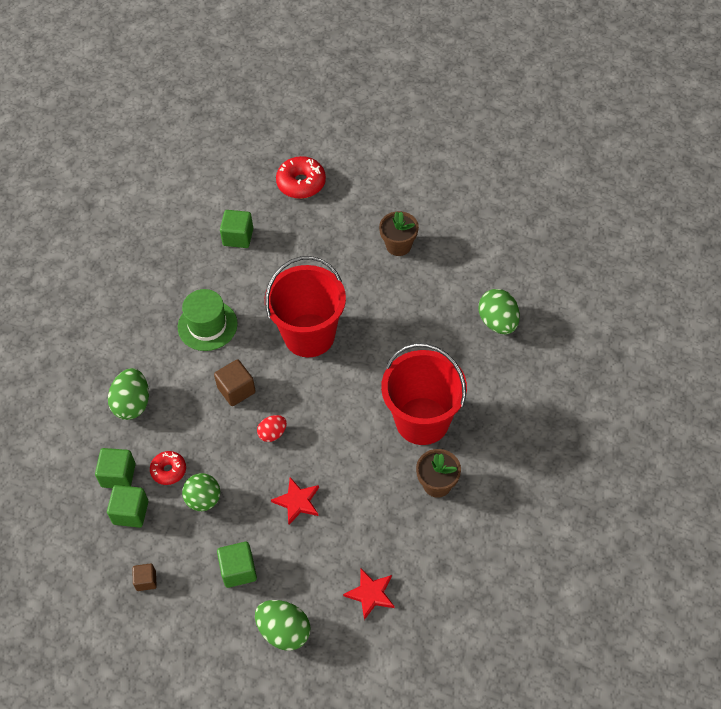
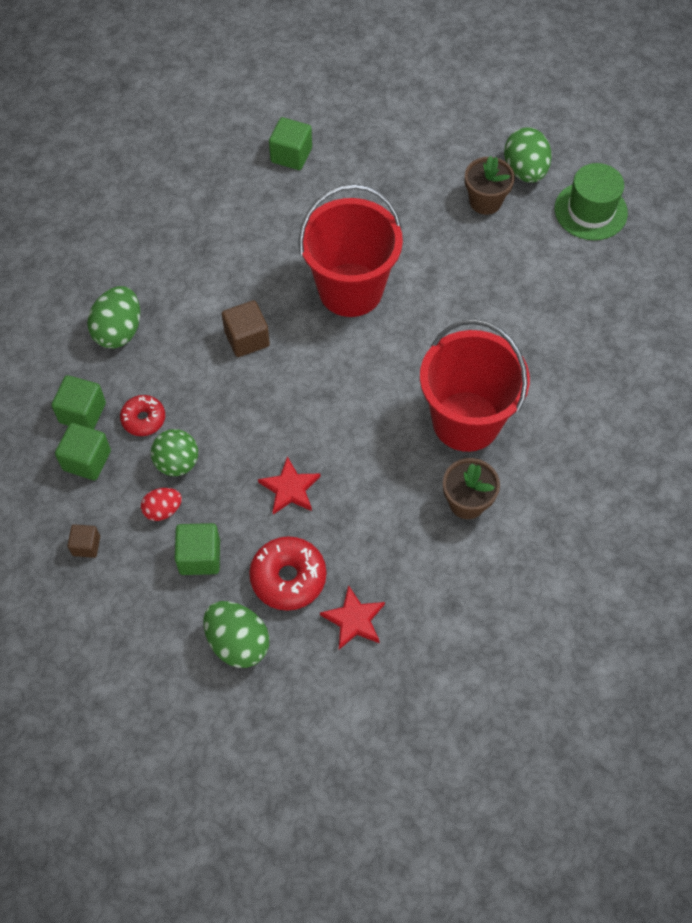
camera: 10 degrees right, 5 degrees up
green hat [178,289,238,351] -> green hat moved to [555,163,628,240]
red egg [257,415,287,442] -> red egg moved to [141,488,182,521]
red donut [276,156,326,199] -> red donut moved to [249,536,326,611]
green egg [478,289,520,334] -> green egg moved to [504,127,552,183]

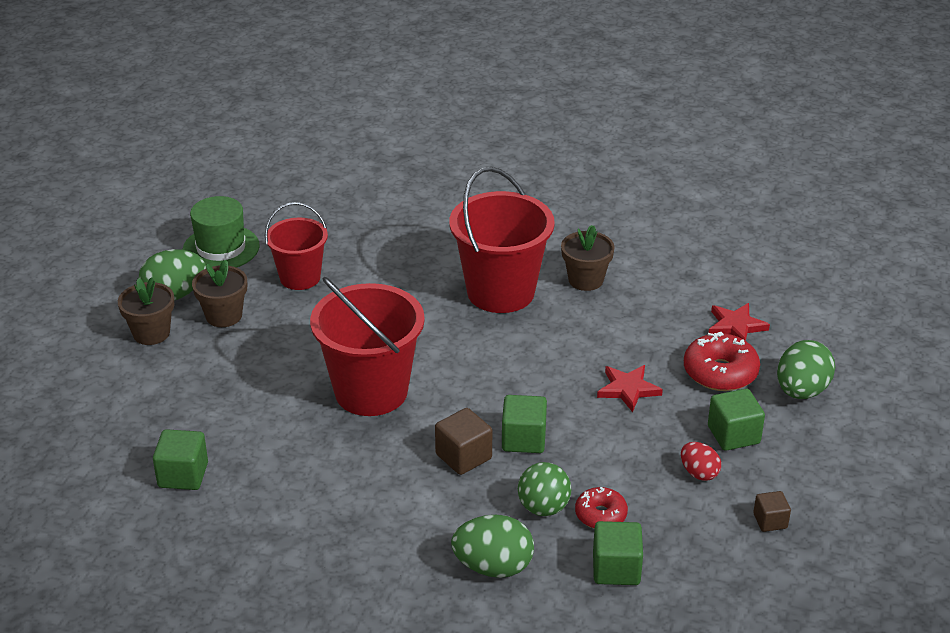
camera: 105 degrees left, 25 degrees down
green cube [55,423,111,480] -> green cube moved to [502,395,547,453]
green ball [151,429,198,476] -> green ball moved to [518,462,572,516]
none -> brown flower pot [118,277,174,345]
none -> red bucket [265,202,328,290]

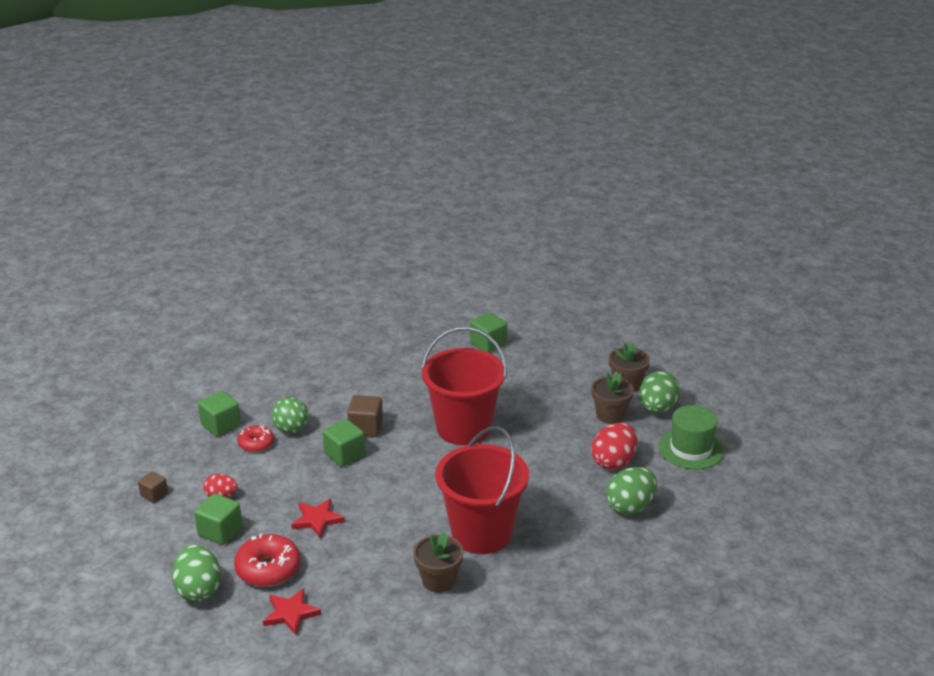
camera: 135 degrees right, 5 degrees down
red bucket [265,202,328,290] -> red egg [591,423,637,470]
green egg [451,515,534,578] -> green egg moved to [606,467,657,515]

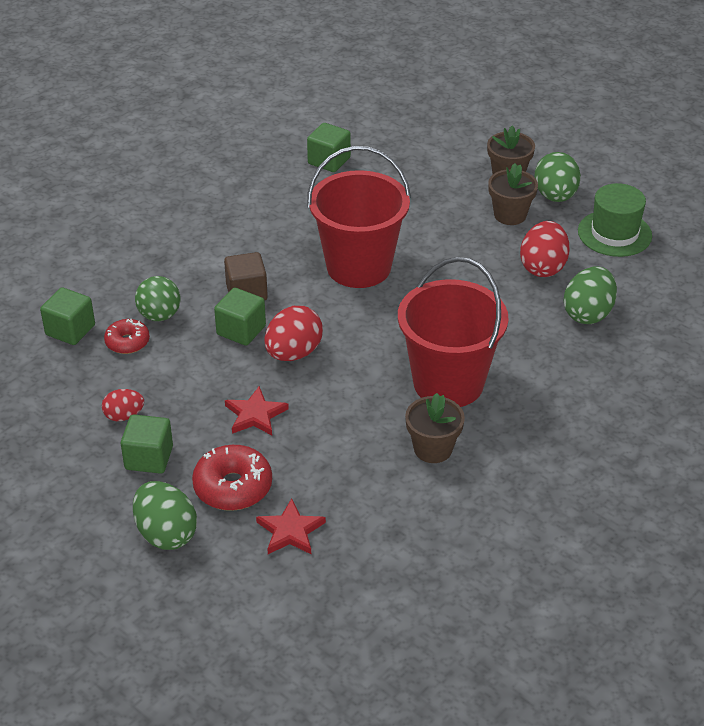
camera: 20 degrees left, 10 degrees up
brown cube [138,471,168,503] -> none
none -> red egg [264,306,323,361]

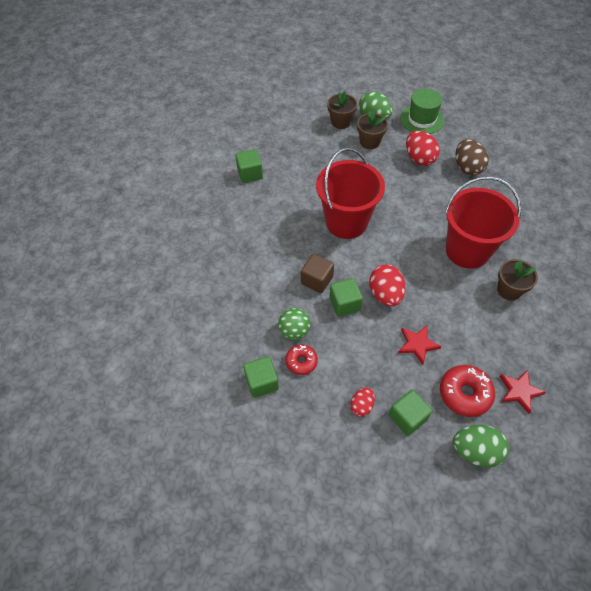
camera: 45 degrees left, 15 degrees up
green egg [564,266,617,324] -> brown egg [456,139,489,176]

